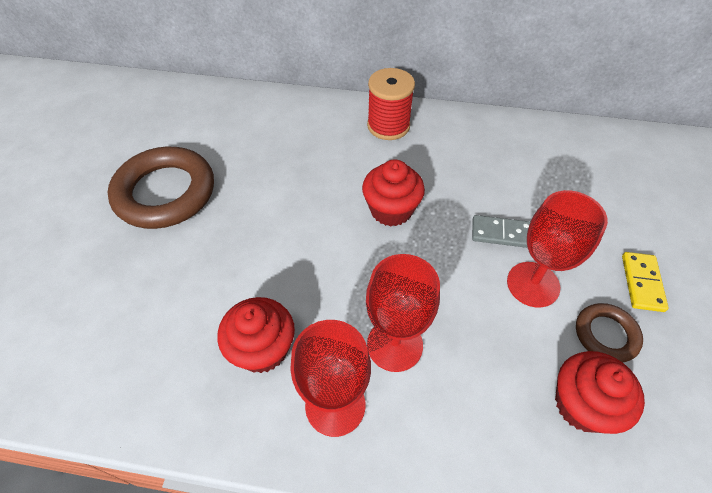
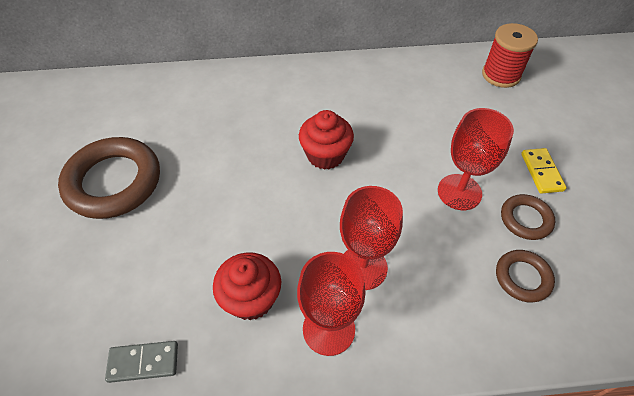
camera: 15 degrees left, 0 degrees up
red spool [367,68,415,140] -> red spool moved to [482,23,538,88]
grey domino [472,215,530,248] -> grey domino moved to [105,341,178,383]
red cupcake [555,351,645,434] -> brown ring [496,250,555,303]

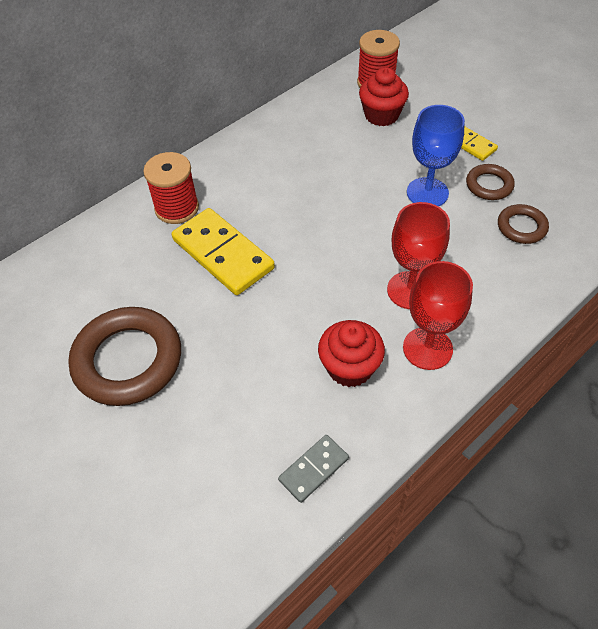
camera: 35 degrees left, 0 degrees up
red cupcake [299,110,354,170] -> red cupcake moved to [359,67,409,126]
red goblet [438,108,514,210] -> blue goblet [407,105,465,206]
none -> red spool [143,152,199,224]
none -> yellow domino [172,208,275,295]

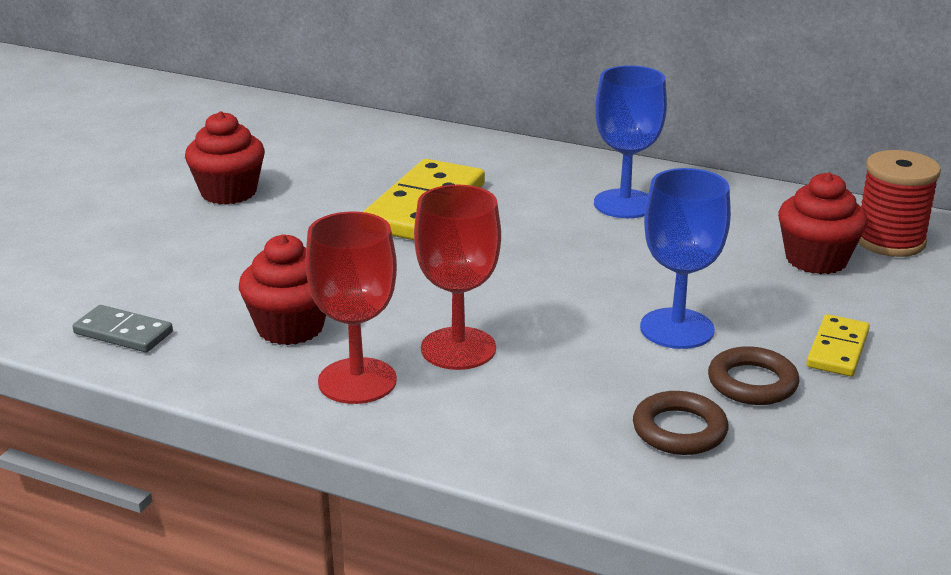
camera: 65 degrees right, 25 degrees down
brown ring [68,307,181,406] -> red cupcake [185,111,265,205]
red spool [143,152,199,224] -> none
none -> blue goblet [594,65,667,218]

